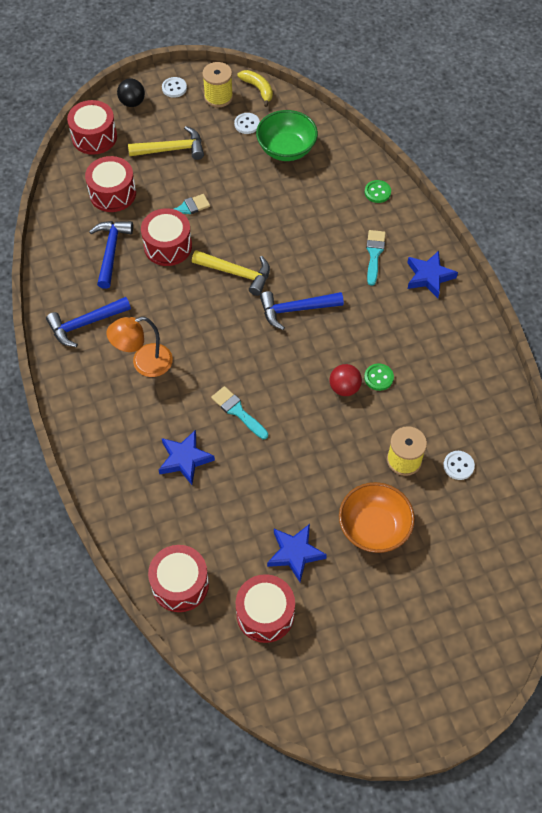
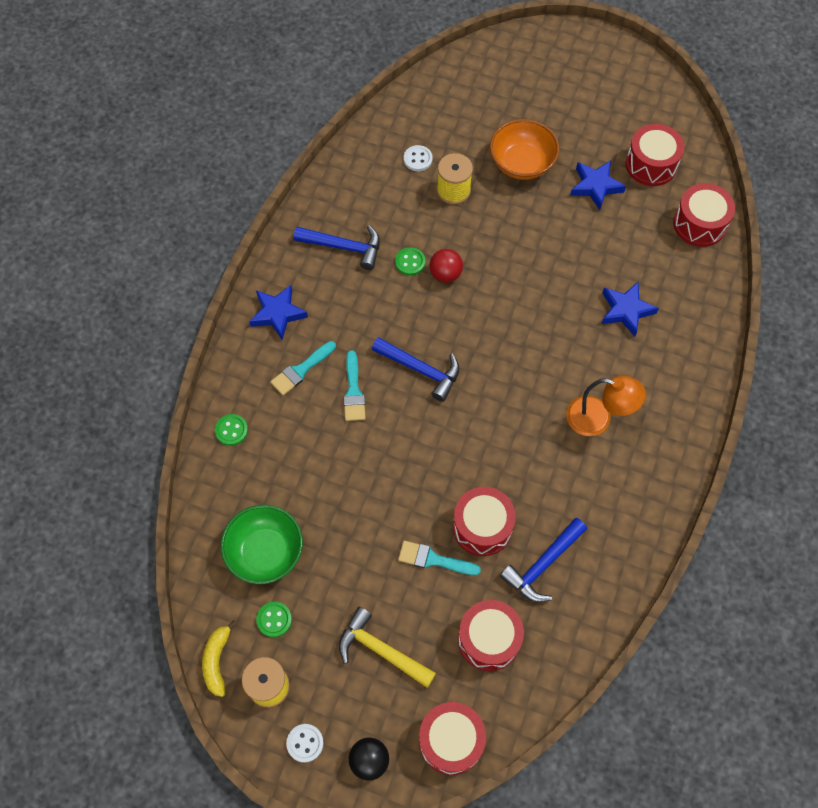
camera: 140 degrees left, 5 degrees up
blue hammer [46,297,131,347] -> blue hammer moved to [294,225,380,270]
yellow hammer [192,250,270,296] -> none
turquoise brush [211,386,268,439] -> turquoise brush moved to [343,350,366,421]
white button [234,113,260,134] -> green button [256,602,292,637]

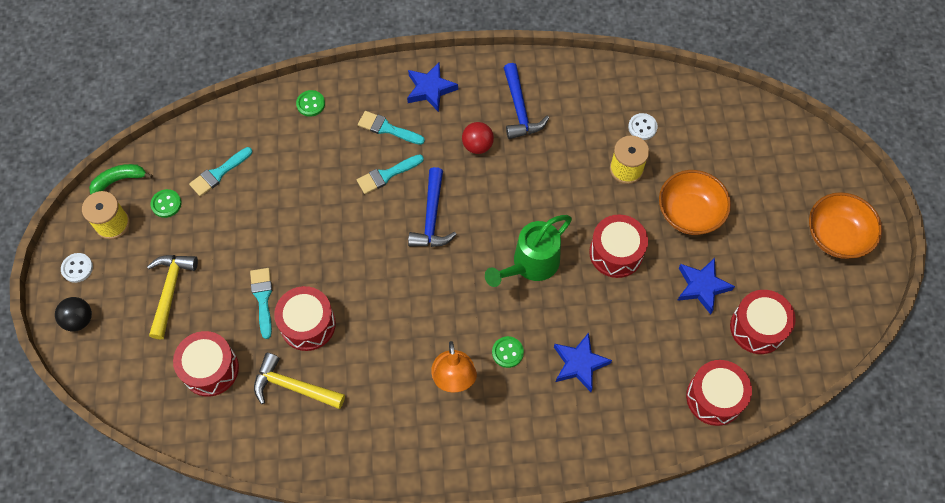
camera: 65 degrees right, 0 degrees up
yellow banana [202,621,237,697] -> green banana [89,164,153,194]
green bowl [221,504,303,584] -> turquoise brush [189,147,252,196]
green button [395,247,425,276] -> green button moved to [492,336,524,368]
red drum [419,702,486,775] -> red drum moved to [589,215,648,278]
red ball [429,249,463,283] -> red ball moved to [462,122,494,154]
blue hammer [500,518,587,603] -> yellow hammer [254,353,345,409]
none -> green watering can [485,215,572,287]
none -> orange bowl [809,192,882,259]

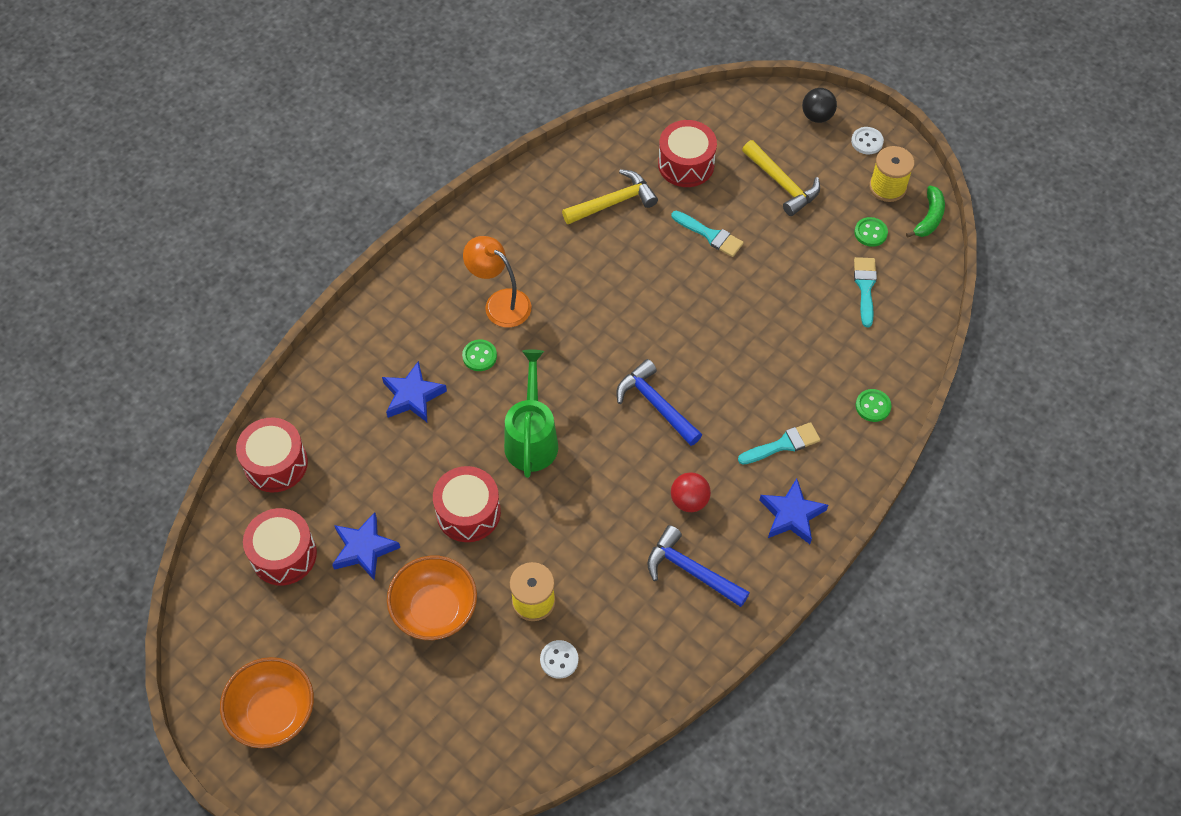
camera: 135 degrees right, 5 degrees down
red drum [274,286,336,351] -> none
turquoise brush [357,154,424,194] -> none

